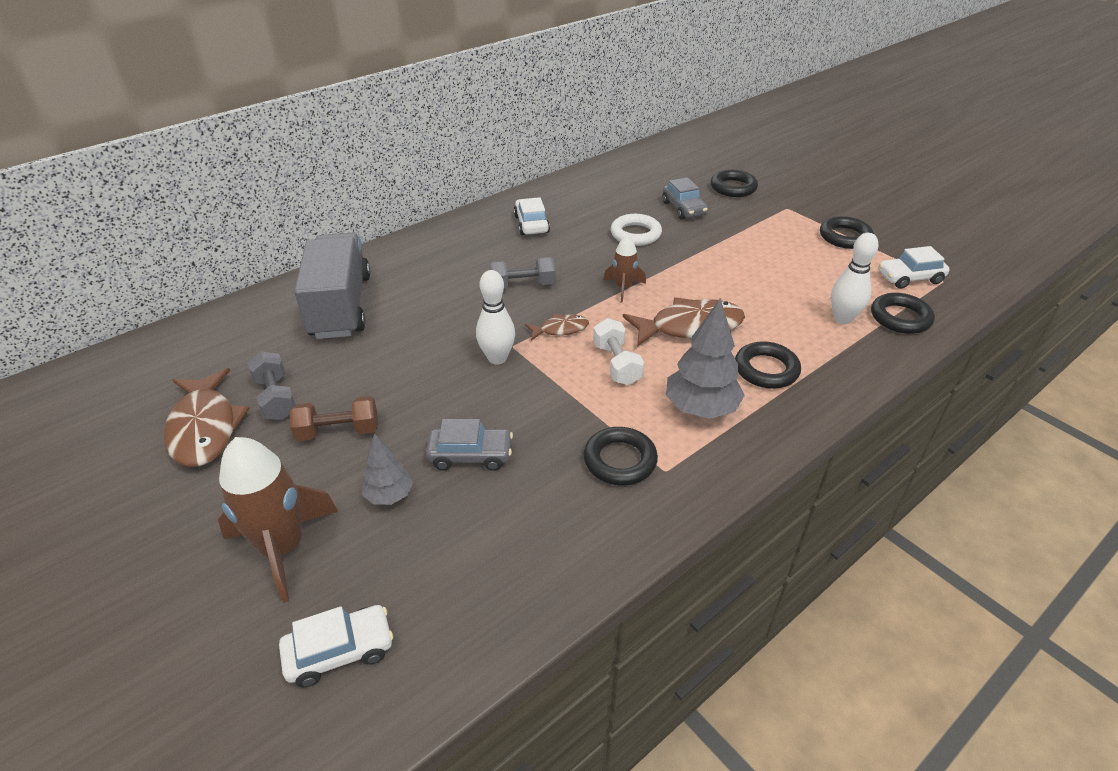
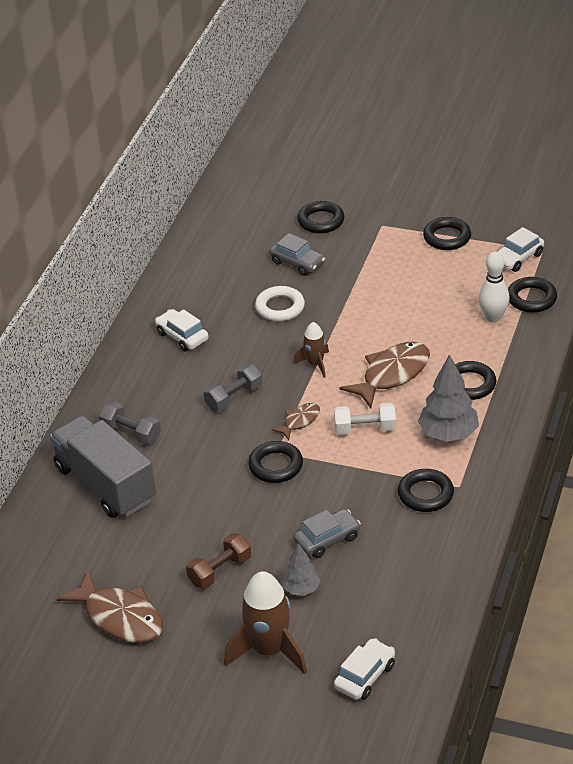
camera: 30 degrees left, 0 degrees up
grey dumbbell [247,351,296,420] -> grey dumbbell moved to [99,402,161,445]
white bowling pin [476,270,515,364] -> black ring [248,441,303,483]
white dumbbell [593,318,644,385] -> white dumbbell turned 45 degrees counterclockwise [334,403,396,435]

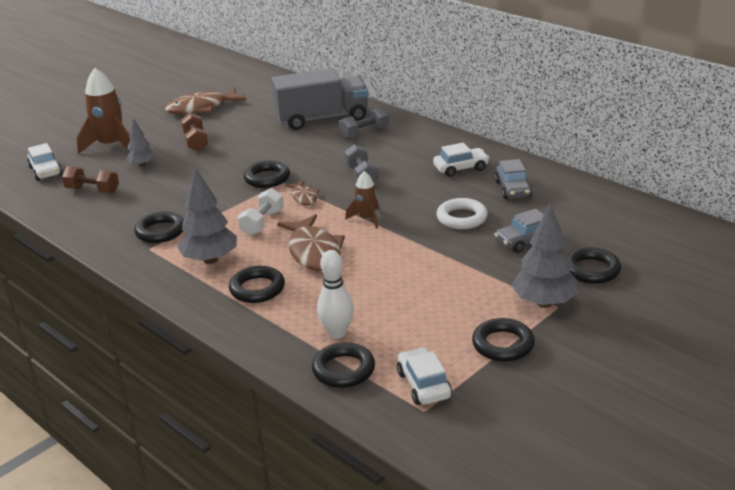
camera: 115 degrees right, 10 degrees down
grey car [294,509,361,558] -> grey car moved to [495,159,533,199]
none -> brown dumbbell [62,166,119,193]
none -> grey tree [511,204,579,308]

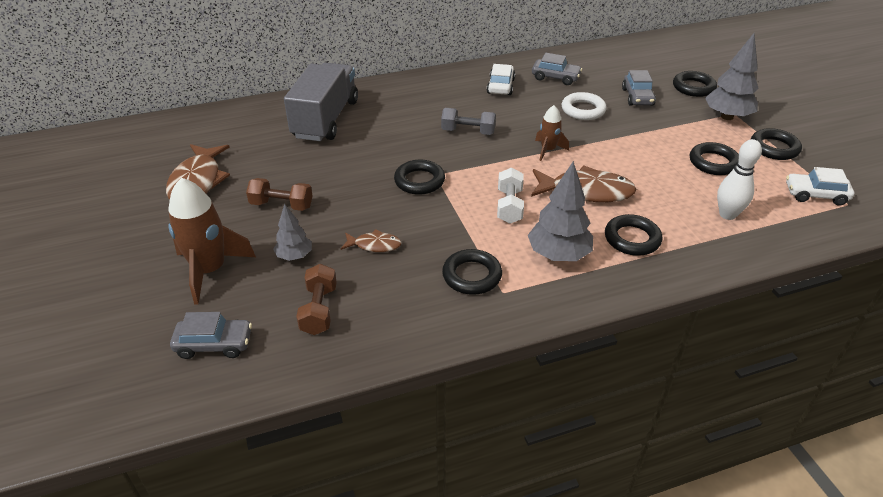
camera: 65 degrees left, 10 degrees up
white car [27,143,62,181] -> grey car [170,312,252,359]
brown dumbbell [62,166,119,193] -> brown dumbbell turned 45 degrees counterclockwise [296,264,337,335]
white dumbbell [238,188,284,236] -> white dumbbell turned 45 degrees clockwise [497,168,524,224]
brown fish [285,180,319,205] -> brown fish moved to [341,229,402,252]
black ring [312,342,375,388] -> black ring moved to [690,142,739,175]
grey dumbbell [339,107,389,139] -> none

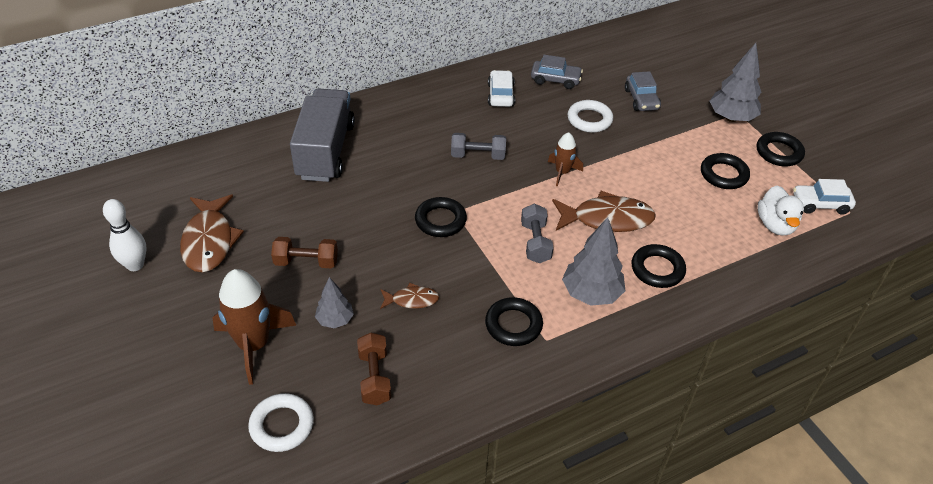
camera: 10 degrees left, 5 degrees up
grey car [170,312,252,359] -> white ring [248,393,314,452]
white dumbbell [497,168,524,224] -> grey dumbbell [521,204,554,263]
black ring [673,71,717,97] -> none
white bowling pin [717,139,762,220] -> white bowling pin moved to [103,199,147,271]
none -> white duck [758,185,804,236]

